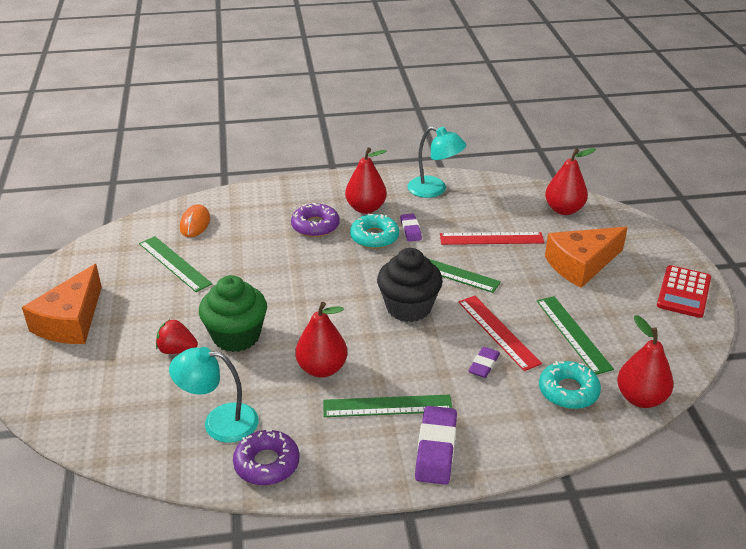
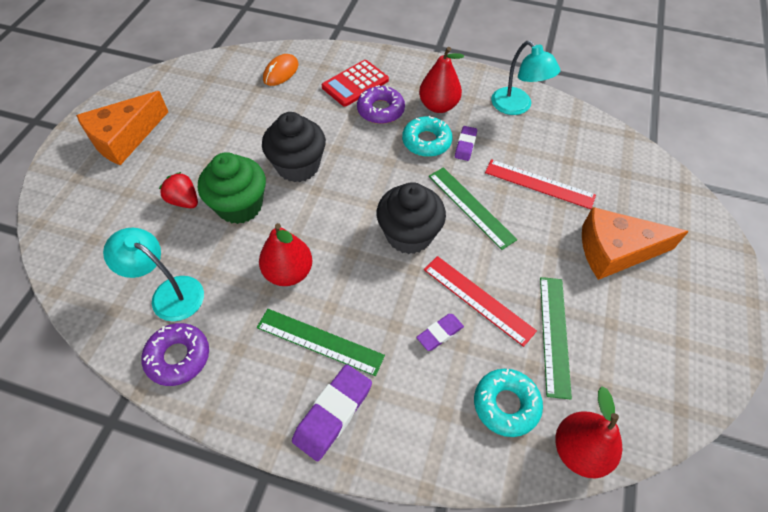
camera: 25 degrees right, 20 degrees up
green ruler [139,236,212,292] -> none
red ruler [458,296,542,371] -> red ruler turned 45 degrees counterclockwise [424,256,537,347]
red pear [545,148,596,215] -> none
red calculator [657,265,711,318] -> red calculator moved to [321,60,389,107]
none -> black cupcake [262,112,326,182]

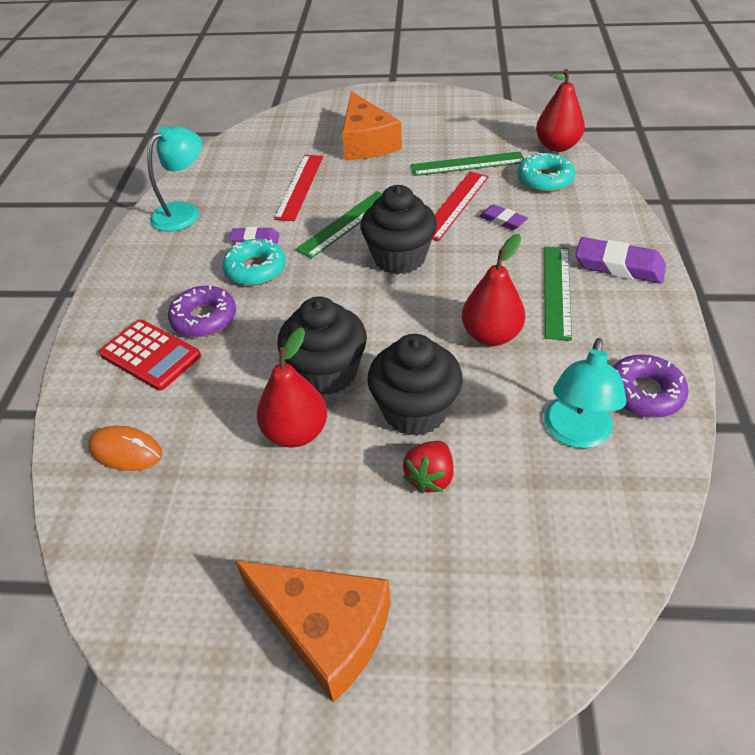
camera: 100 degrees left, 10 degrees down
green cupcake [198,152,266,224] -> black cupcake [367,334,463,436]
red pear [419,47,464,113] -> red pear moved to [257,327,327,447]

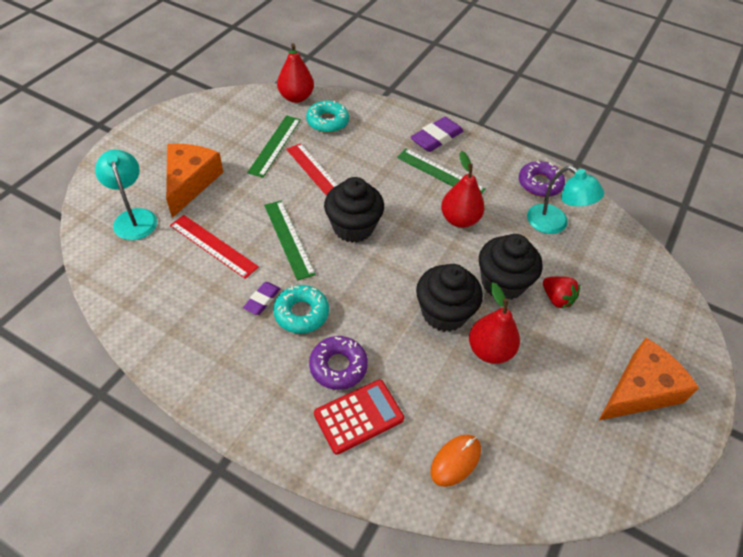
camera: 70 degrees left, 5 degrees up
turquoise lamp [147,126,202,231] -> turquoise lamp moved to [95,149,157,240]
orange cheese [342,91,402,160] -> orange cheese turned 90 degrees counterclockwise [166,144,223,218]
purple eraser [479,204,528,230] -> none

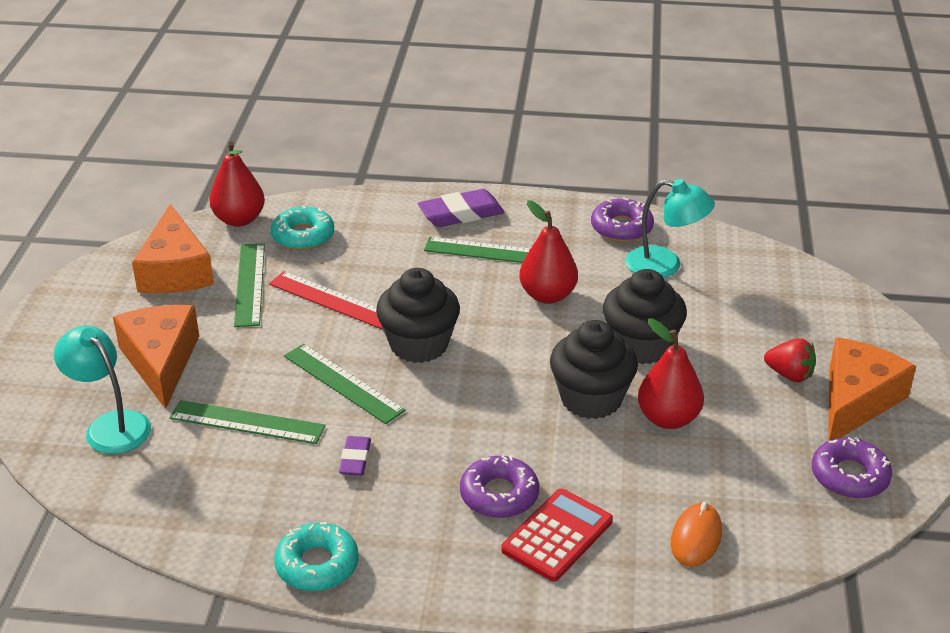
camera: 20 degrees left, 15 degrees down
red ruler [170,215,259,279] -> green ruler [169,400,325,444]
turquoise donut [273,285,329,334] -> turquoise donut moved to [274,522,359,591]
purple eraser [410,117,463,152] -> purple eraser turned 45 degrees clockwise [418,189,505,227]
red strawberry [543,276,580,308] -> red strawberry moved to [764,338,816,383]
none -> orange cheese [132,204,214,294]
none -> purple donut [812,437,892,499]

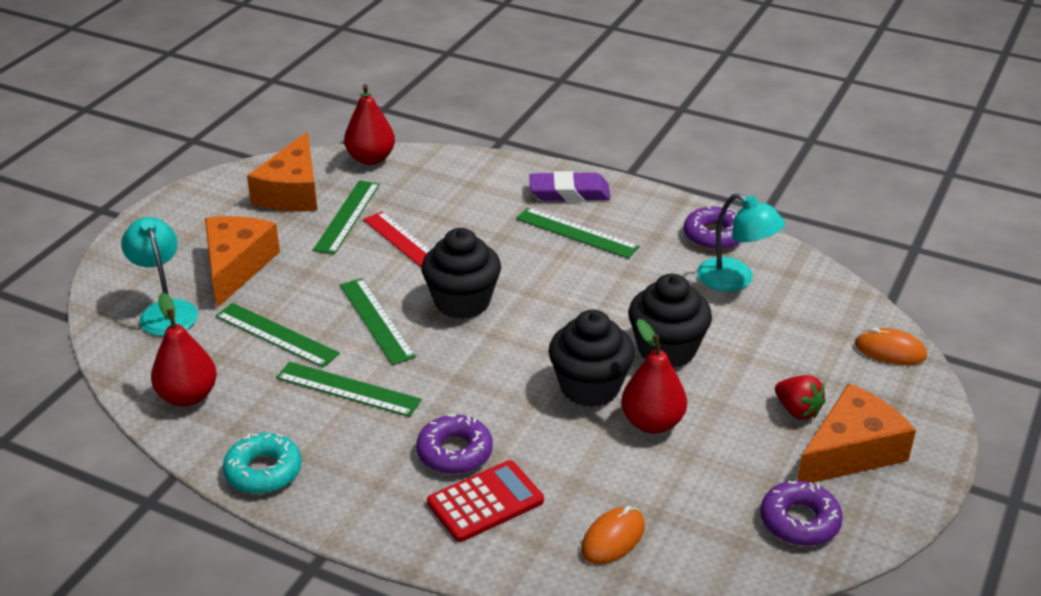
camera: 20 degrees right, 0 degrees up
turquoise donut [271,205,334,250] -> none
purple eraser [339,436,371,476] -> green ruler [276,362,422,417]
red pear [519,200,578,304] -> red pear moved to [151,293,217,406]
none -> orange mouse [855,328,927,365]

